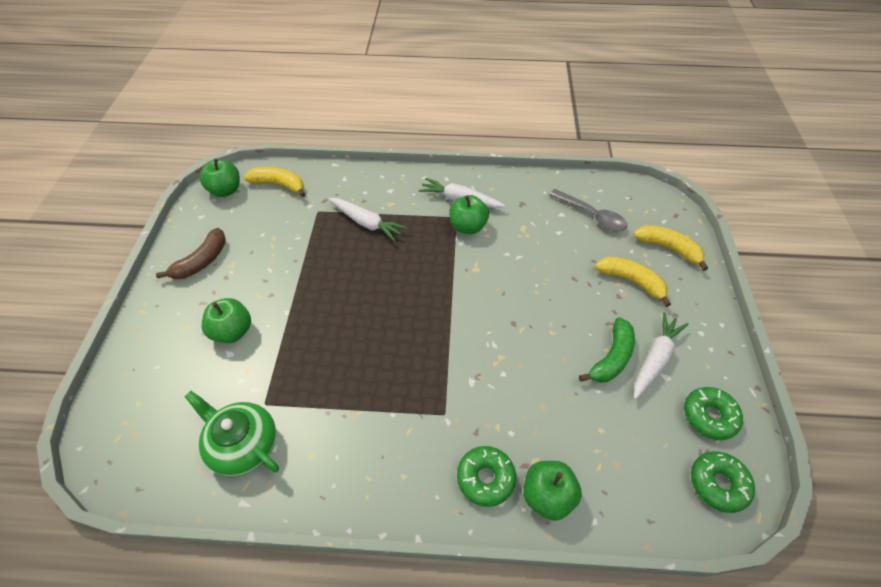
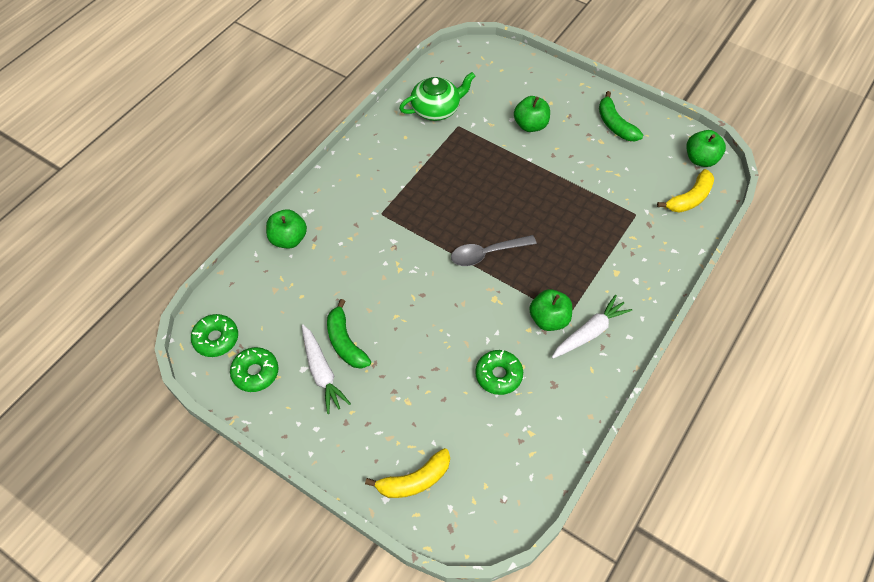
camera: 120 degrees right, 5 degrees up
brown banana [156,228,226,279] -> green banana [599,91,643,141]
white carrot [328,198,407,242] -> none
green donut [457,446,516,507] -> green donut moved to [475,350,523,395]
grey spoon [549,189,627,231] -> grey spoon moved to [451,235,537,266]
yellow banana [595,256,671,307] -> none

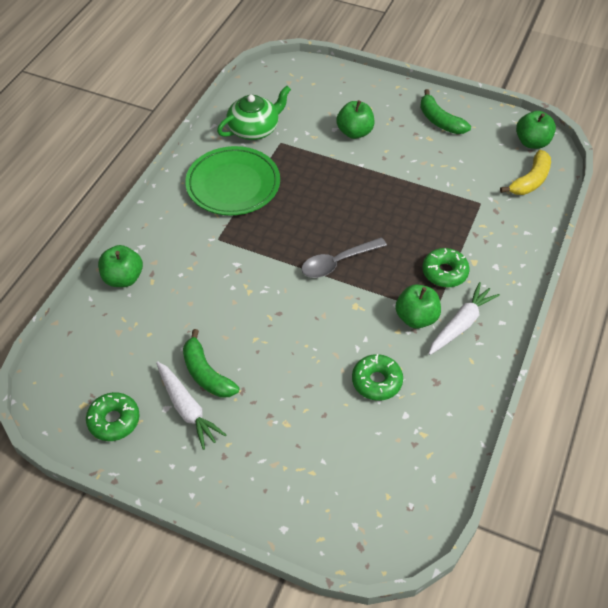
camera: 10 degrees left, 5 degrees down
green donut [191,314,238,357] -> green donut moved to [422,248,470,287]
yellow banana [365,448,450,498] -> none
none -> green plate [185,146,280,215]

